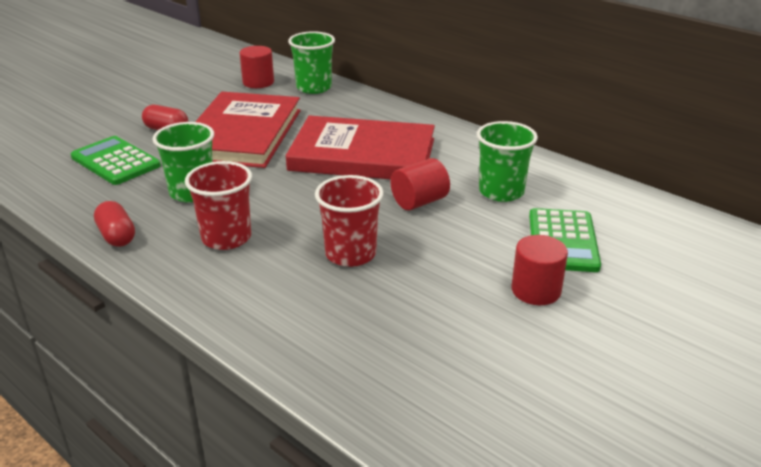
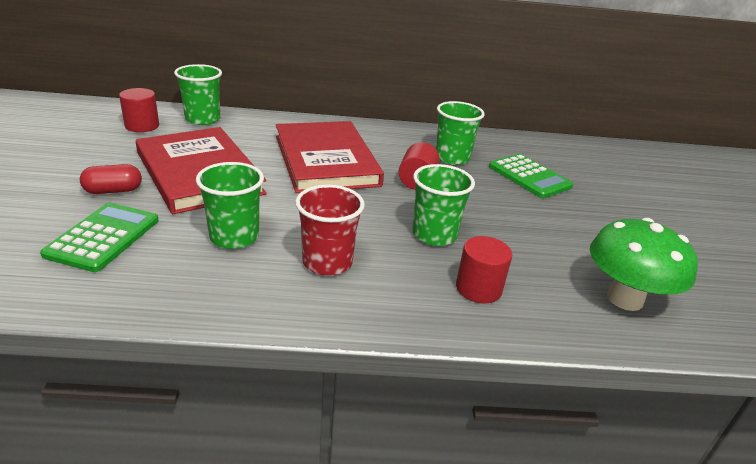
camera: 45 degrees left, 0 degrees up
green calculator [71,136,161,185] -> green calculator turned 105 degrees clockwise [40,203,159,272]
red capsule [94,201,135,247] -> none
red book [286,115,435,179] -> red book turned 75 degrees counterclockwise [276,121,384,193]
red cup [315,175,384,267] -> green cup [412,164,475,246]
red cylinder [512,235,568,305] -> red cylinder moved to [456,236,512,303]
none -> green mushroom [590,218,698,311]

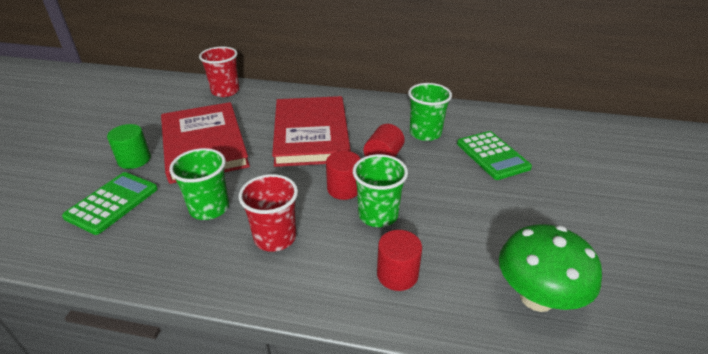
camera: 15 degrees right, 5 degrees up
red capsule [80,164,142,194] -> green cylinder [107,124,151,169]
red cylinder [119,88,159,132] -> red cylinder moved to [326,151,361,200]
green cup [174,64,222,125] -> red cup [199,46,239,97]

